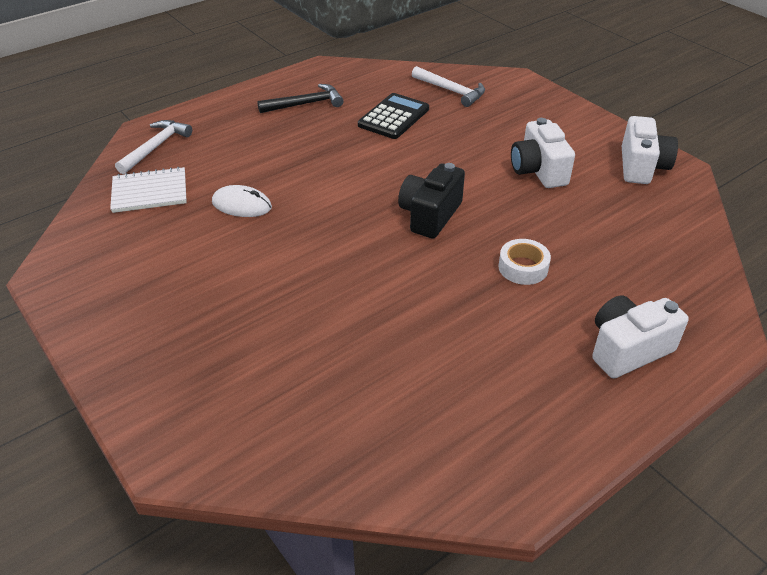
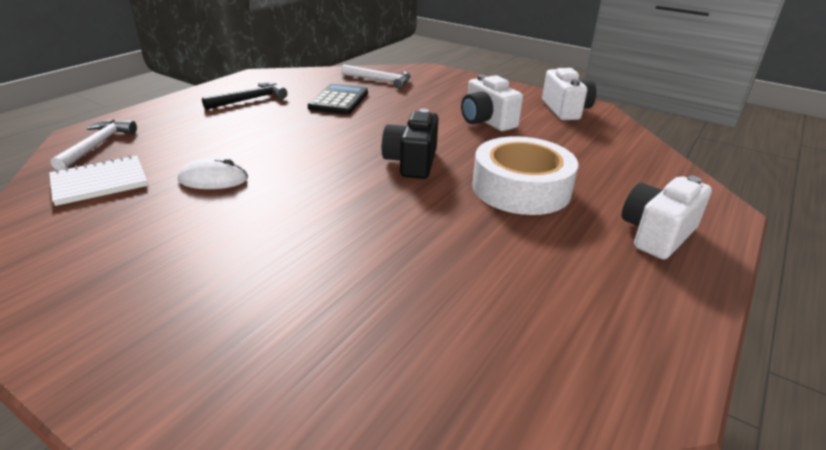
camera: 20 degrees left, 10 degrees down
white tape [498,239,551,285] -> white tape [473,136,578,215], size x2.02

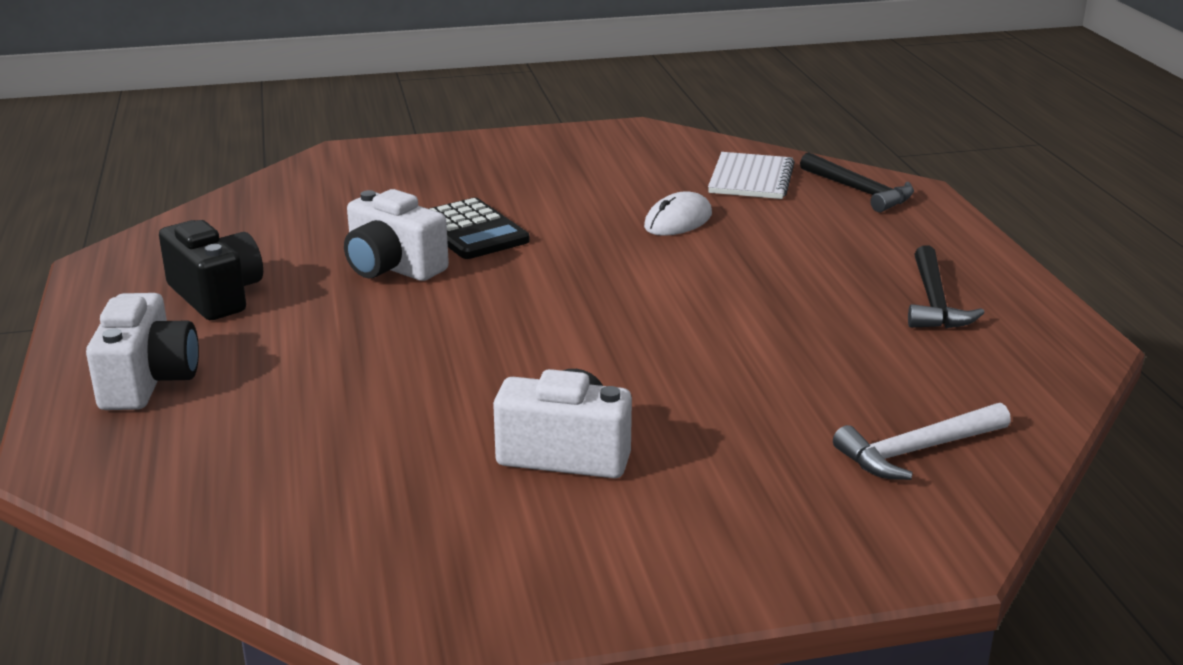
camera: 135 degrees right, 5 degrees down
white hammer [51,119,137,170] -> black hammer [800,152,914,213]
black calculator [308,84,368,115] -> black calculator moved to [429,198,529,259]
black camera [382,109,438,179] -> black camera moved to [159,220,263,320]
white tape [473,136,578,215] -> none
white camera [542,68,596,120] -> white camera moved to [344,189,449,281]

